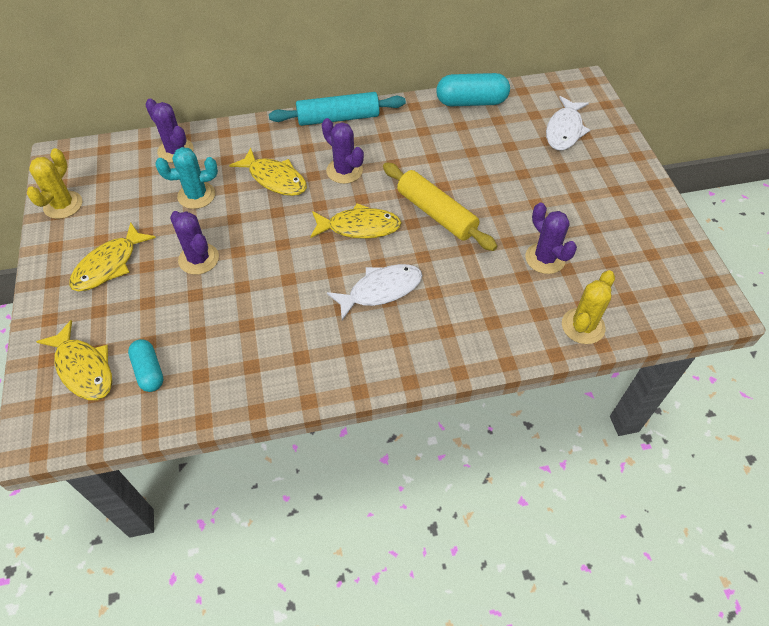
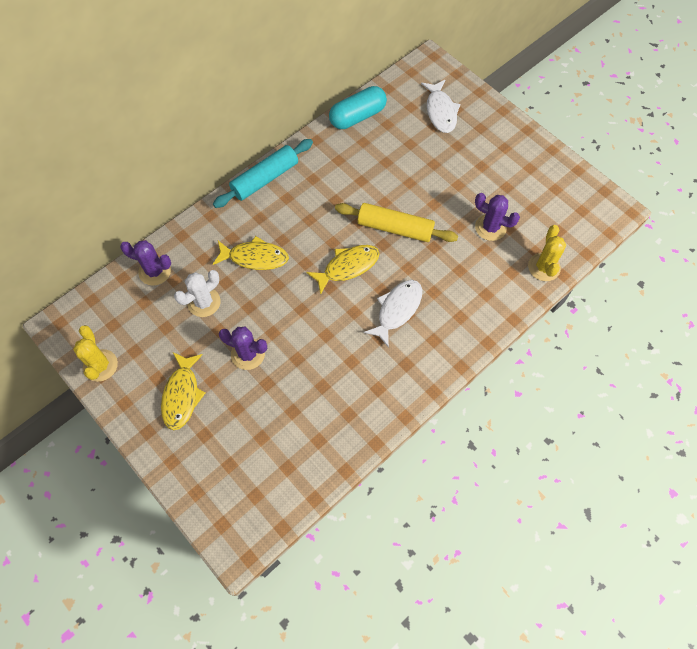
camera: 30 degrees left, 10 degrees up
yellow fish [36,320,112,400] -> none
turquoise capsule [128,339,164,392] -> none
turquoise cactus [155,147,218,209] -> white cactus [174,270,221,317]
purple cactus [322,118,364,184] -> none

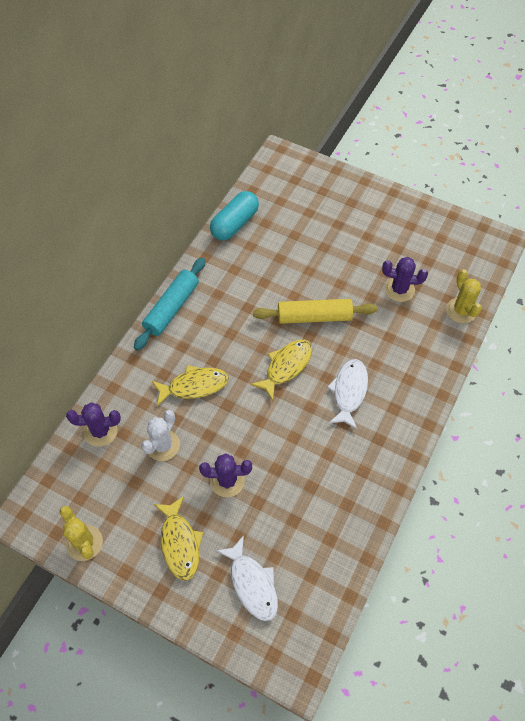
camera: 20 degrees left, 5 degrees down
white fish [421,80,460,133] -> white fish moved to [216,535,278,621]

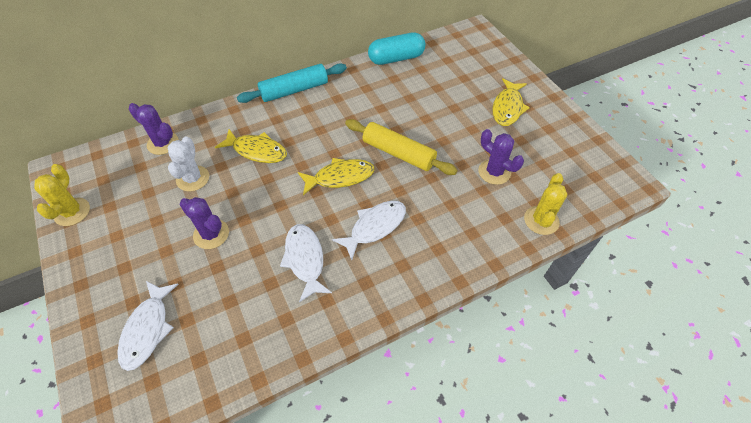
camera: 35 degrees right, 5 degrees down
white cactus [141,410,180,461] -> white cactus turned 60 degrees counterclockwise [168,136,209,192]
yellow fish [154,496,203,580] -> yellow fish moved to [492,78,530,126]
none -> white fish [280,224,332,302]

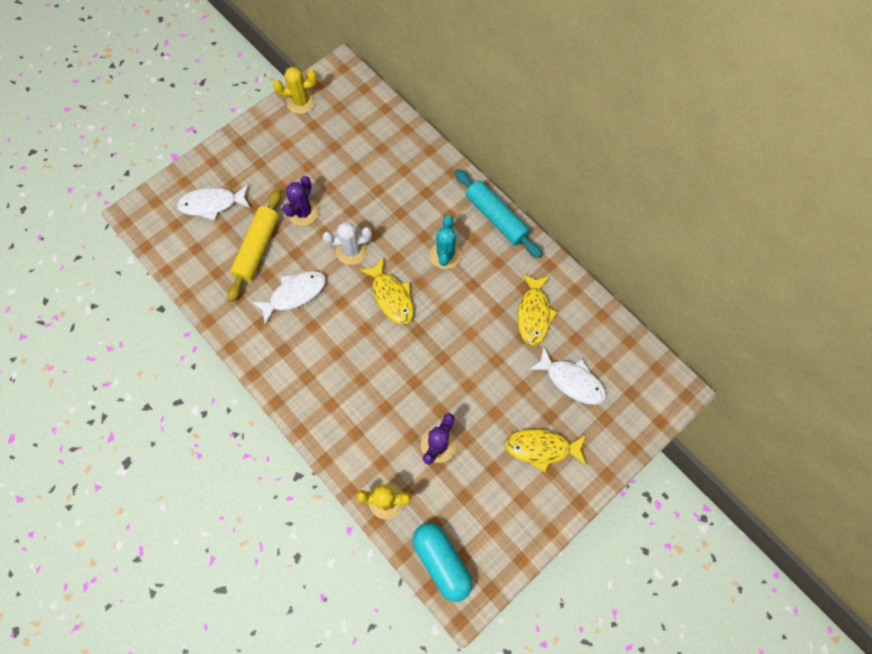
camera: 75 degrees right, 15 degrees up
purple cactus [129,103,179,155] -> none
white cactus [168,136,209,192] -> white cactus moved to [322,222,372,265]
yellow fish [215,129,287,163] -> yellow fish moved to [518,274,557,346]
white fish [332,201,406,260] -> white fish moved to [528,346,606,405]
yellow rolling pin [345,119,457,175] -> yellow rolling pin moved to [227,189,281,302]
turquoise capsule [368,32,425,65] -> turquoise capsule moved to [412,523,473,602]
none -> turquoise cactus [430,215,462,269]

